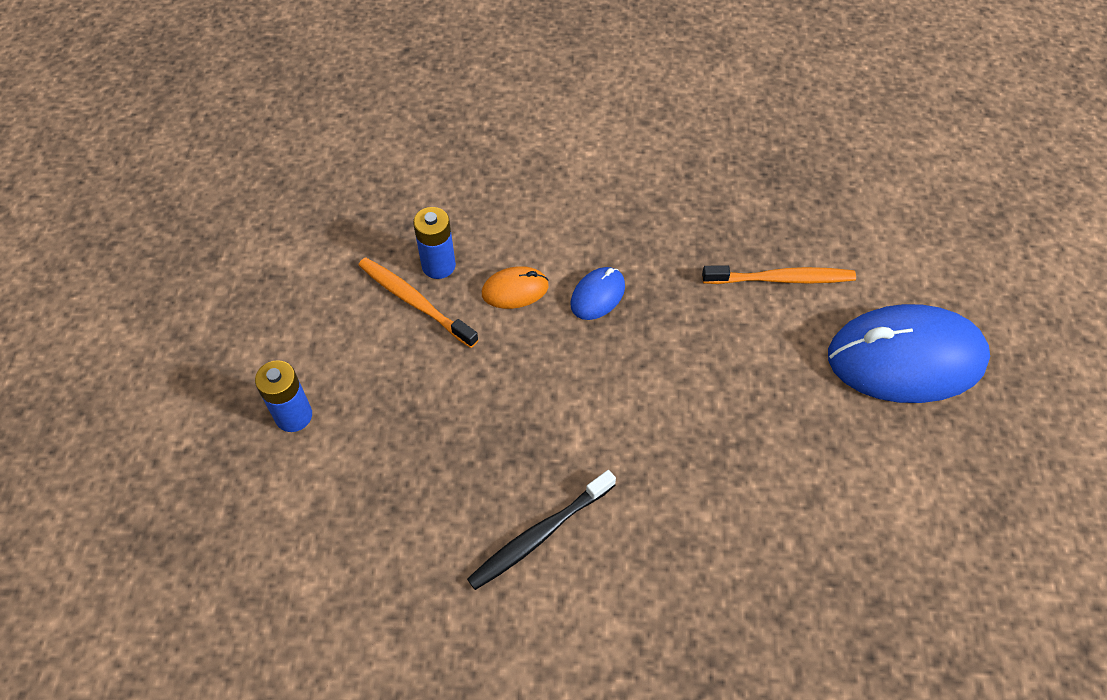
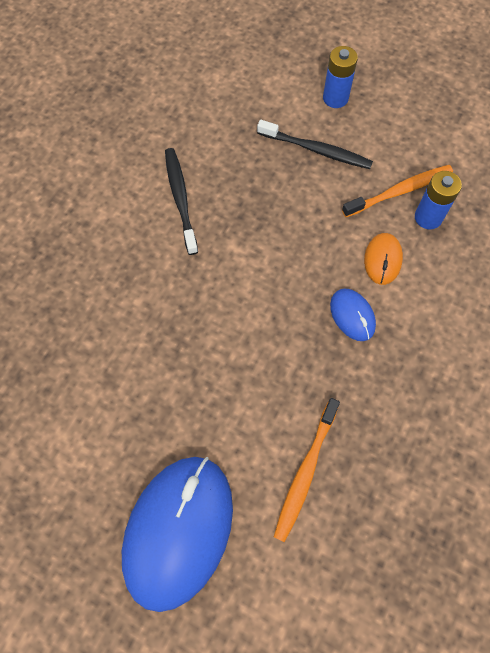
camera: 115 degrees right, 10 degrees up
none -> black toothbrush [257,120,373,169]

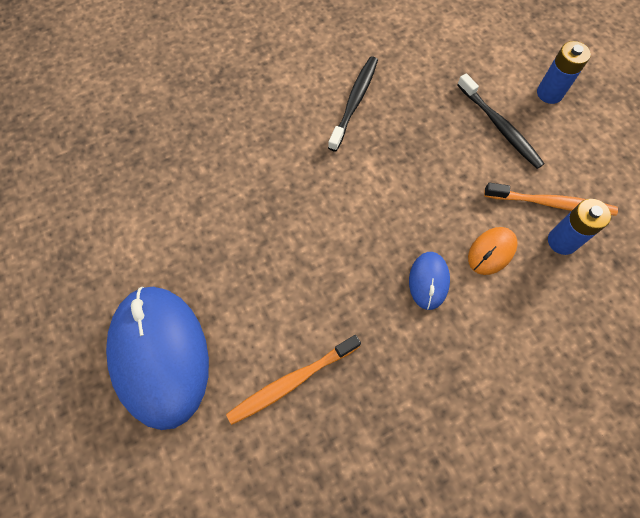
camera: 35 degrees right, 0 degrees up
blue mouse [122,457,233,612] -> blue mouse turned 75 degrees counterclockwise [106,287,209,430]

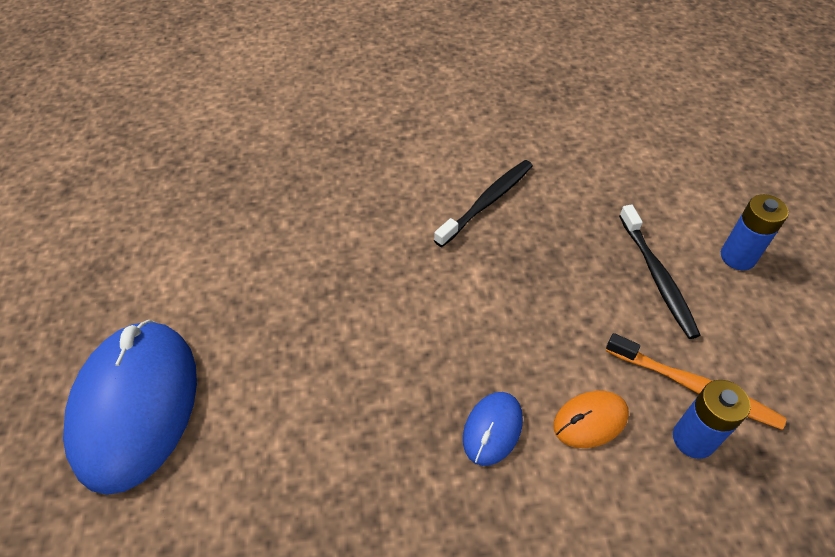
camera: 20 degrees right, 15 degrees down
orange toothbrush [226,335,361,425] -> none

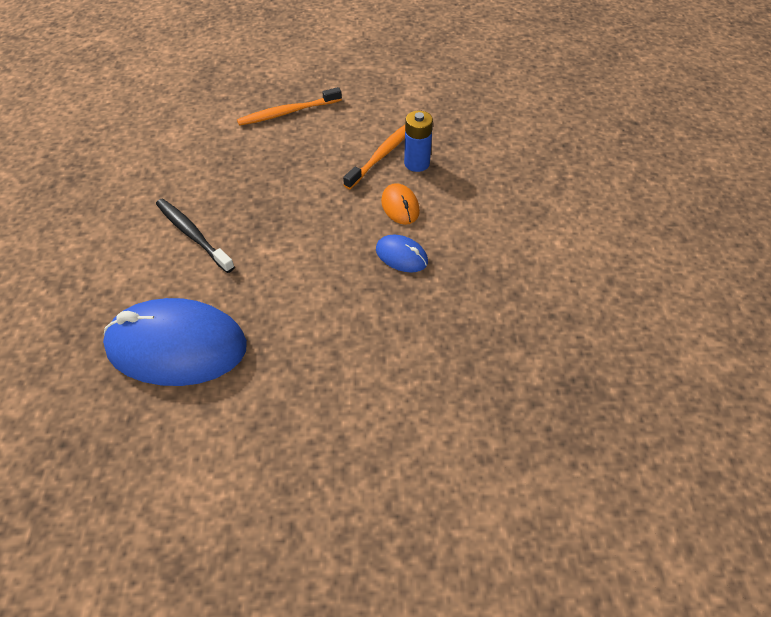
camera: 85 degrees left, 0 degrees up
blue mouse [63,320,197,495] -> blue mouse moved to [103,298,247,386]
black toothbrush [619,205,701,339] -> none
blue battery [721,194,789,270] -> orange toothbrush [237,87,342,126]

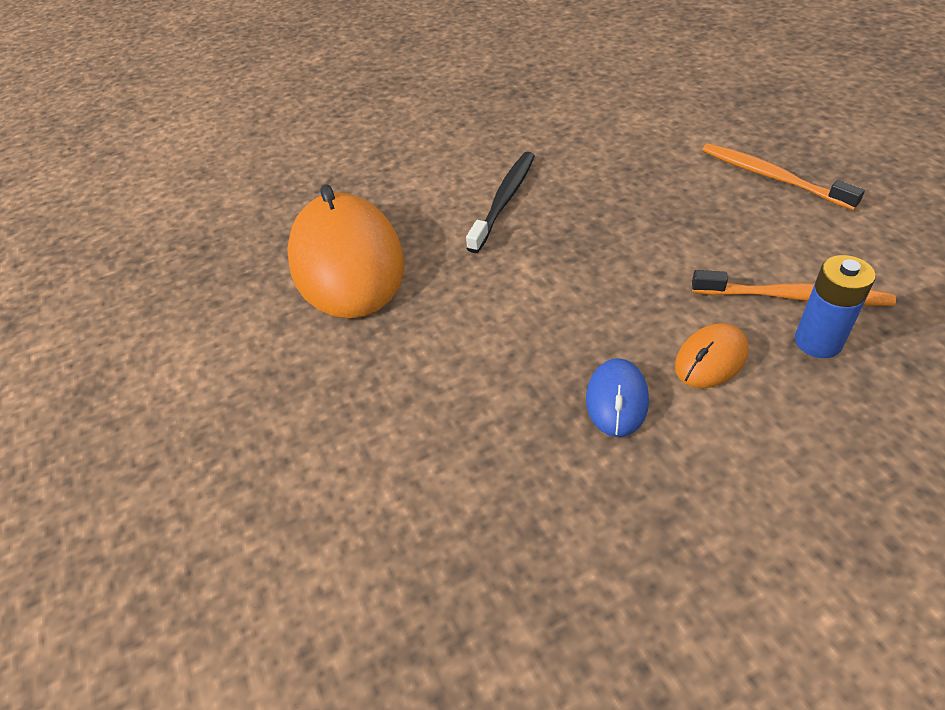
camera: 70 degrees right, 5 degrees down
blue mouse [103,298,247,386] -> orange mouse [287,185,404,319]

